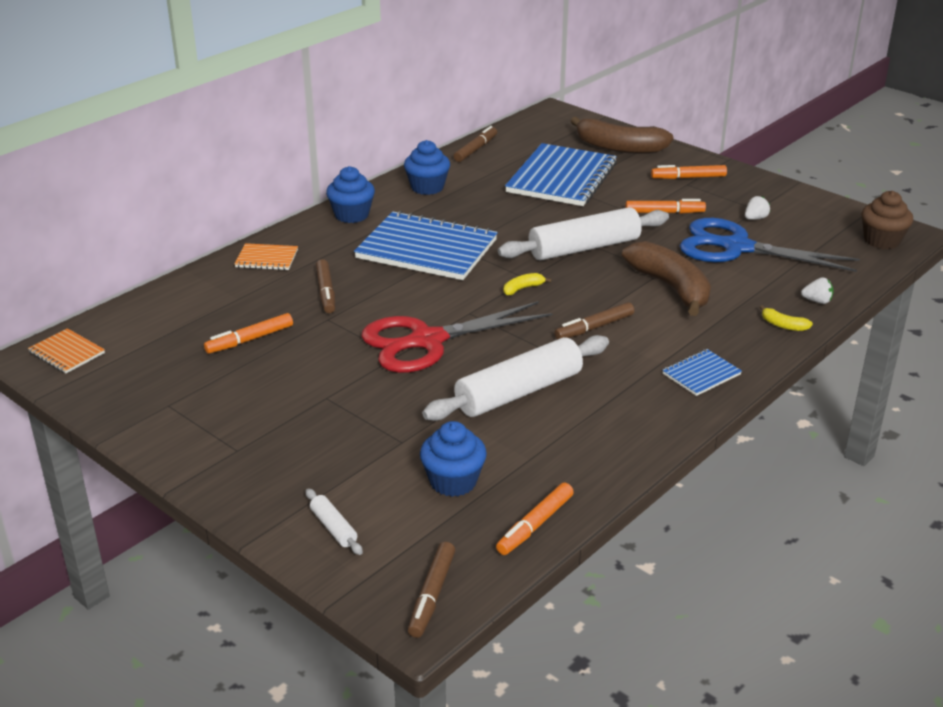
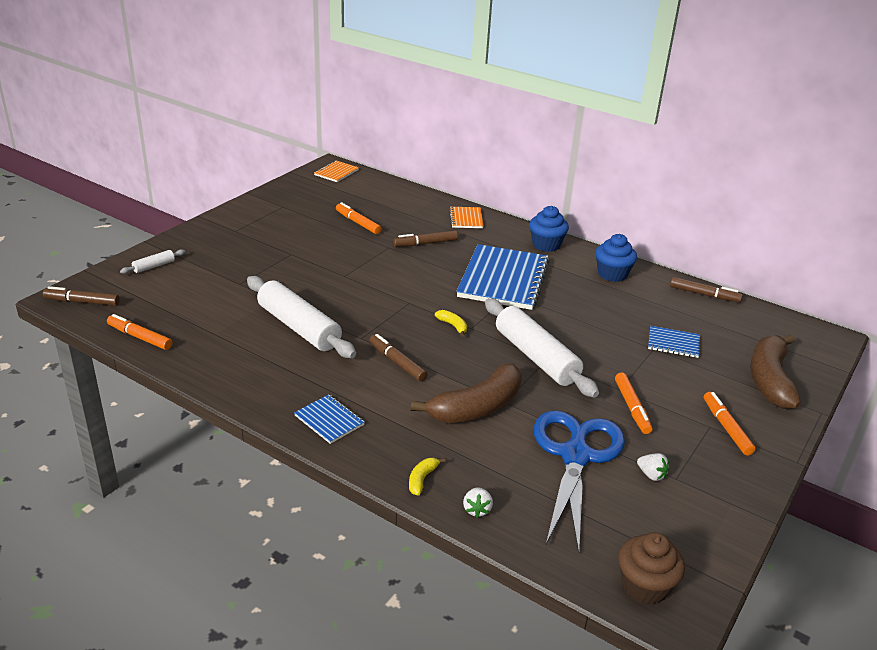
camera: 80 degrees right, 0 degrees up
red scissors [361,301,552,373] -> none
blue cupcake [420,421,487,497] -> none
blue notebook [505,143,617,206] -> blue notebook [648,326,700,358], size x0.46

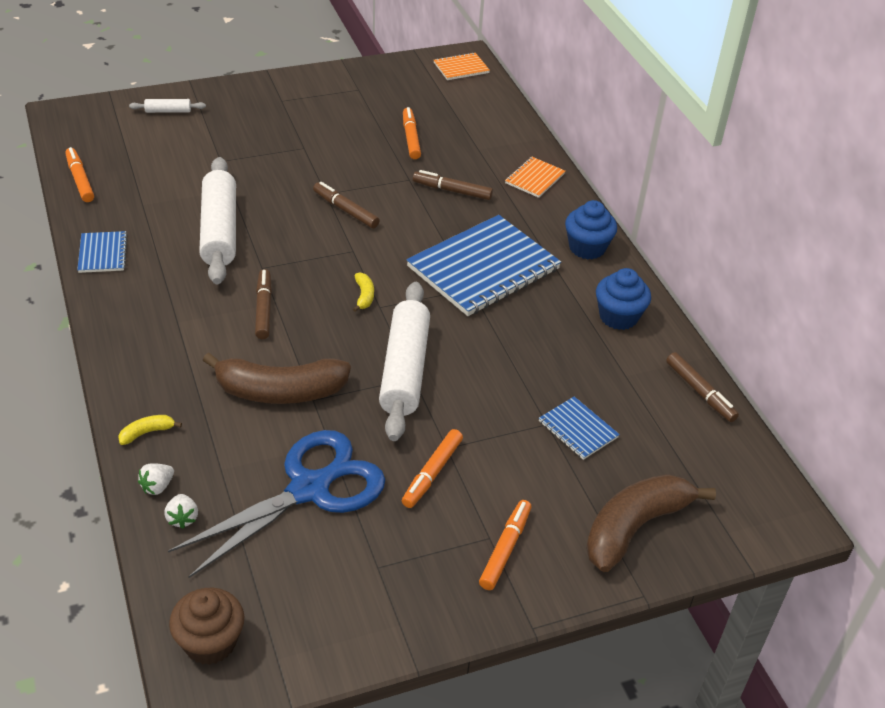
camera: 35 degrees right, 10 degrees up
brown marker [43,286,120,306] -> brown marker moved to [313,182,380,228]
blue notebook [294,394,365,444] -> blue notebook moved to [77,231,128,273]
white strawberry [637,453,669,481] -> white strawberry moved to [164,494,198,529]

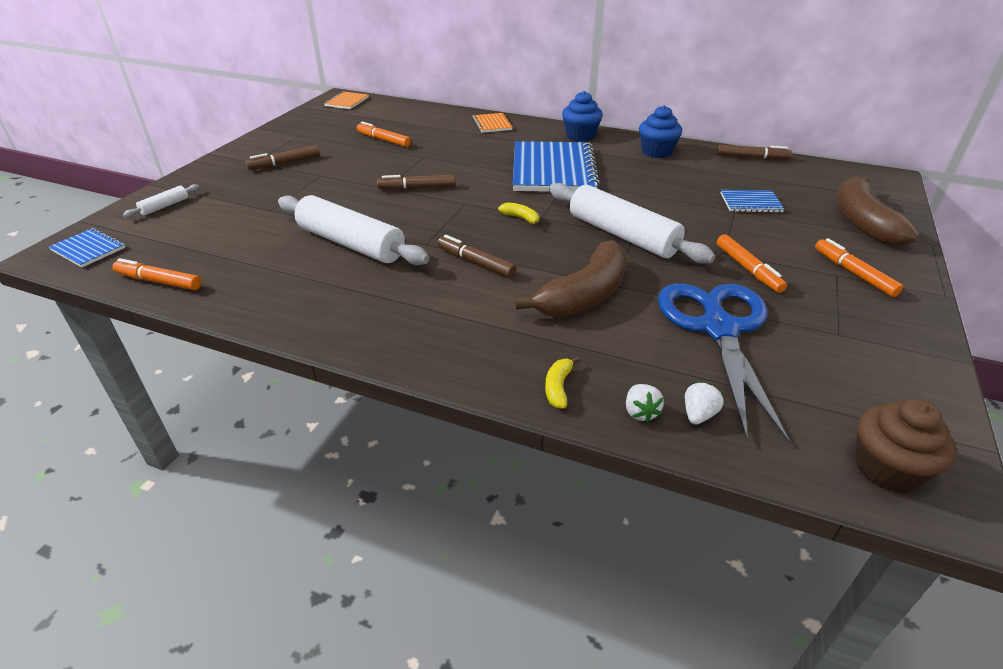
camera: 45 degrees left, 5 degrees down
blue notebook [77,231,128,273] -> blue notebook moved to [49,228,125,267]
white strawberry [164,494,198,529] -> white strawberry turned 90 degrees counterclockwise [685,382,724,425]
brown marker [413,170,493,200] -> brown marker moved to [245,145,320,170]

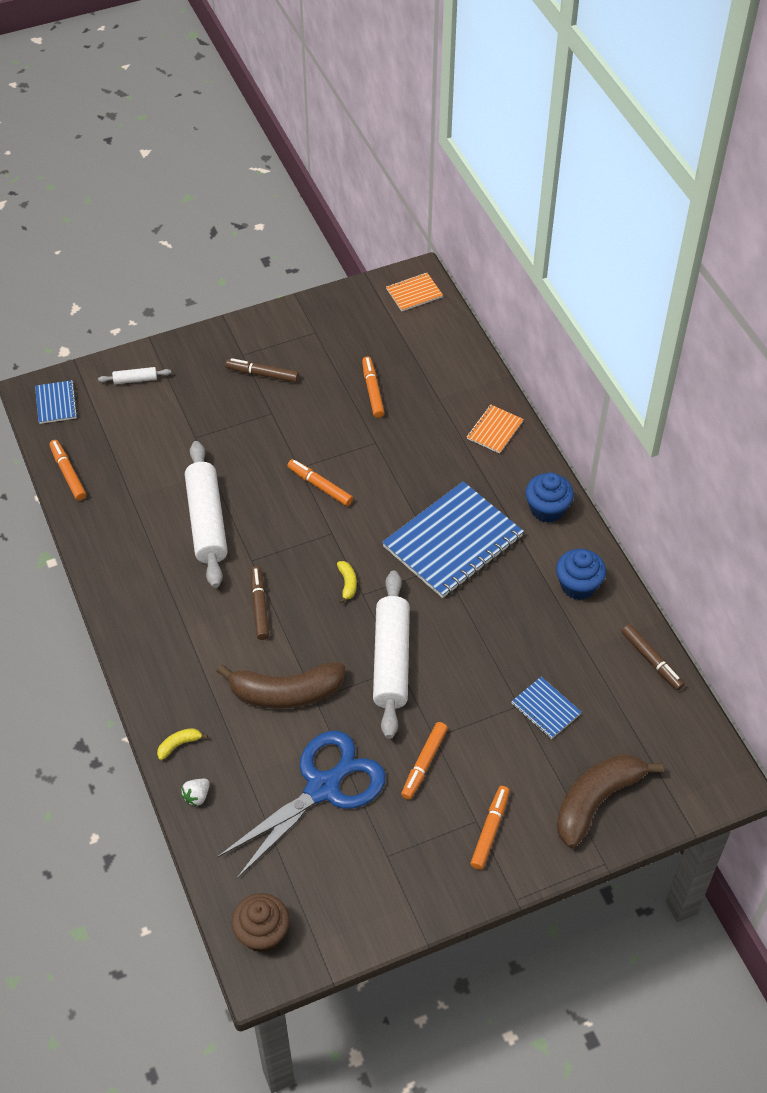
camera: 45 degrees right, 15 degrees up
brown marker [377,175,456,190] -> orange marker [287,459,353,506]
white strawberry [685,382,724,425] -> none

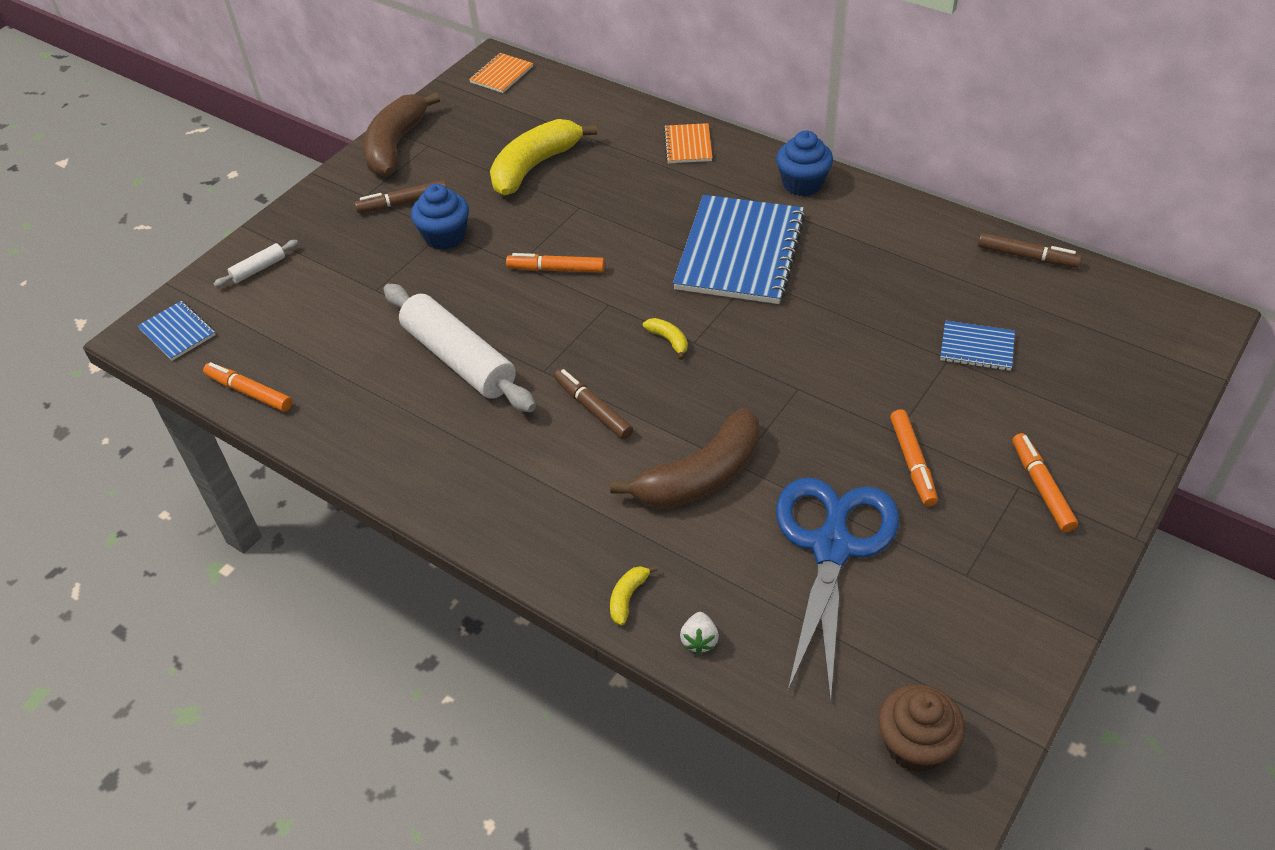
camera: 30 degrees left, 5 degrees down
orange marker [362,357,385,418] -> yellow banana [490,119,597,195]
white rolling pin [373,571,410,739] -> none
blue cupcake [556,549,606,600] -> blue cupcake moved to [411,184,469,250]
brown banana [556,754,663,848] -> brown banana moved to [363,92,440,177]

